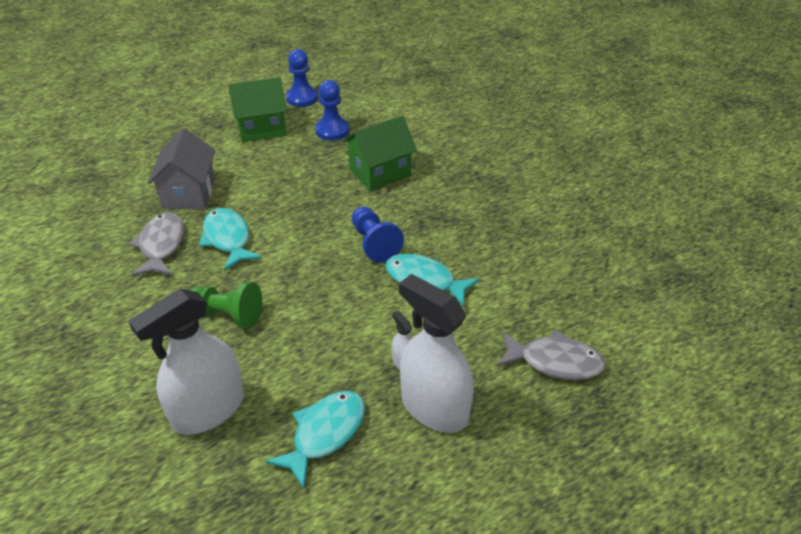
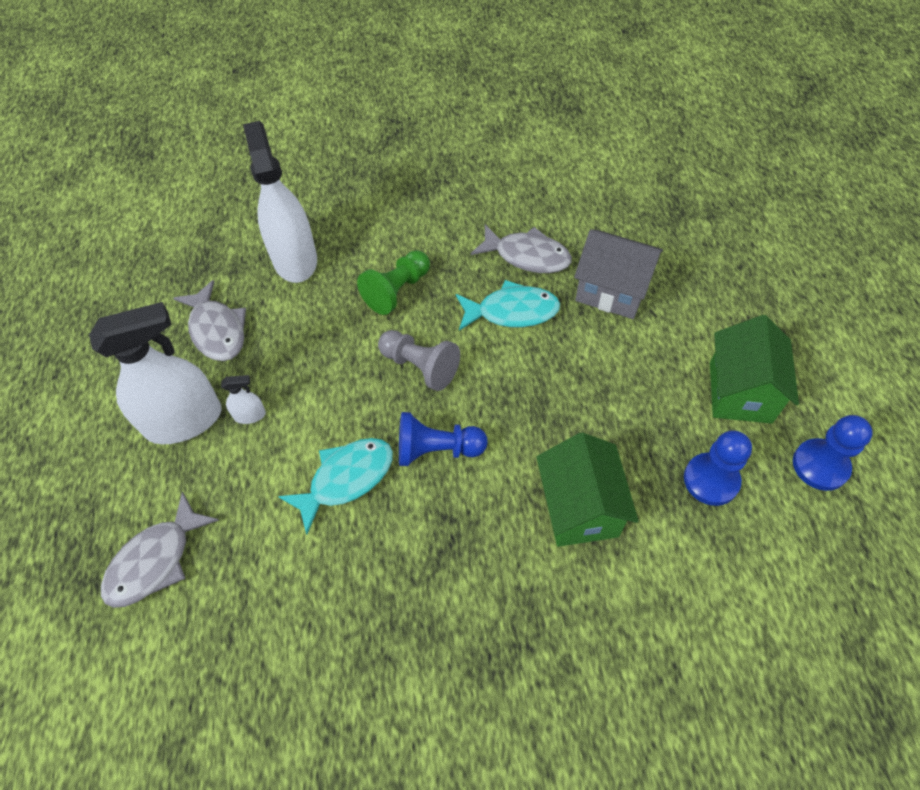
camera: 115 degrees right, 15 degrees up
turquoise fish [265,391,365,489] -> grey fish [173,280,246,361]
none -> grey pawn [378,330,460,391]

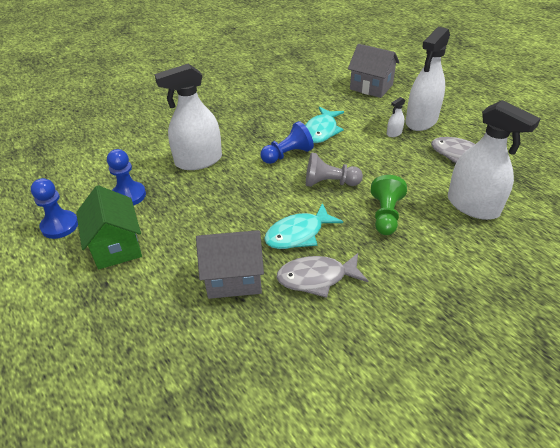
camera: 150 degrees right, 15 degrees down
grey fish [101,492,219,608] -> grey house [348,44,400,98]
green house [536,432,639,547] -> white spray bottle [155,64,222,170]

